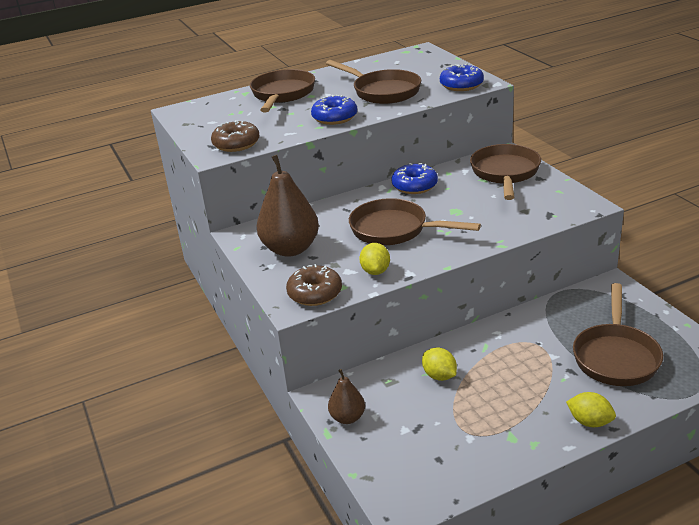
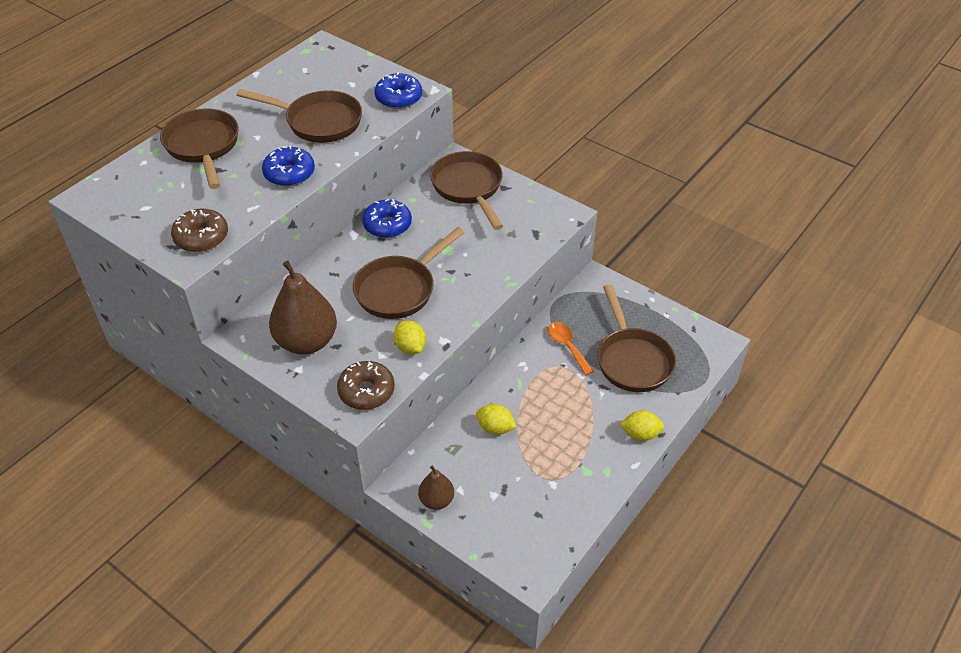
camera: 30 degrees left, 15 degrees up
brown pan [349,198,481,245] -> brown pan turned 45 degrees counterclockwise [353,227,465,319]
none -> orange spoon [548,322,594,375]

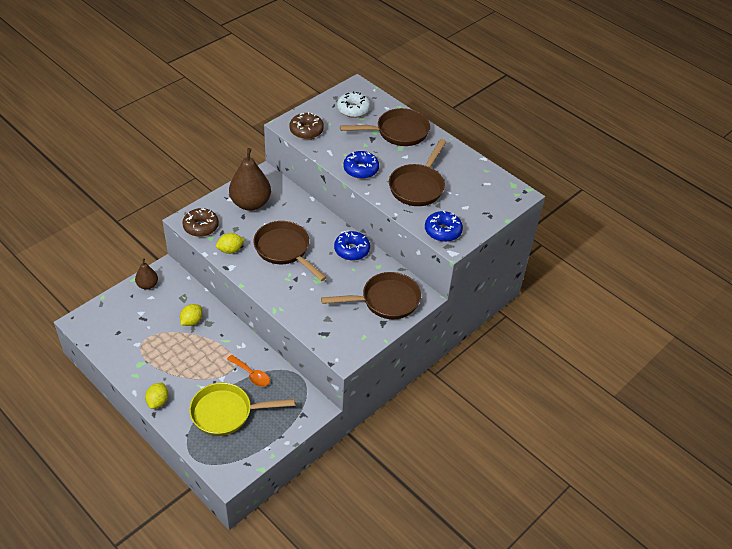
camera: 95 degrees right, 0 degrees up
orange spoon [548,322,594,375] -> orange spoon turned 60 degrees clockwise [227,355,270,387]
brown pan [597,284,676,392] -> yellow pan [189,383,295,436]
none -> white donut [337,91,370,118]

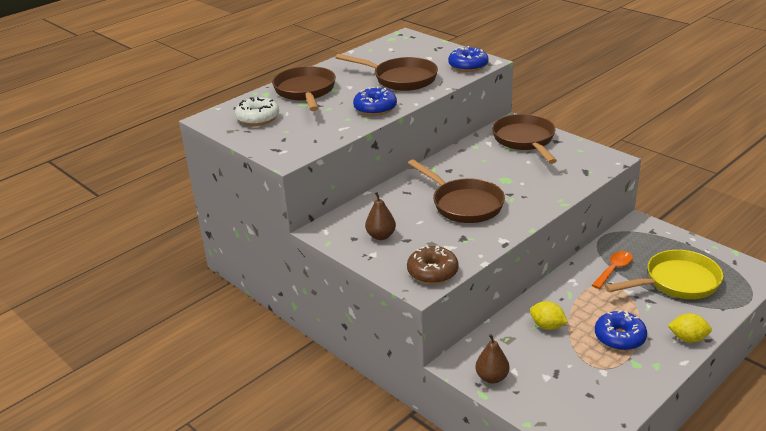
camera: 85 degrees left, 15 degrees down
yellow pan [189,383,295,436] -> yellow pan turned 105 degrees counterclockwise [605,250,723,299]
yellow lemon [216,233,245,254] -> none
brown pear [229,148,271,211] -> brown pear [365,192,396,240], size x0.53
brown pan [254,221,327,281] -> brown pan turned 90 degrees counterclockwise [408,159,505,223]
brown donut [289,112,324,139] -> none
blue donut [334,231,370,260] -> blue donut moved to [595,310,647,351]

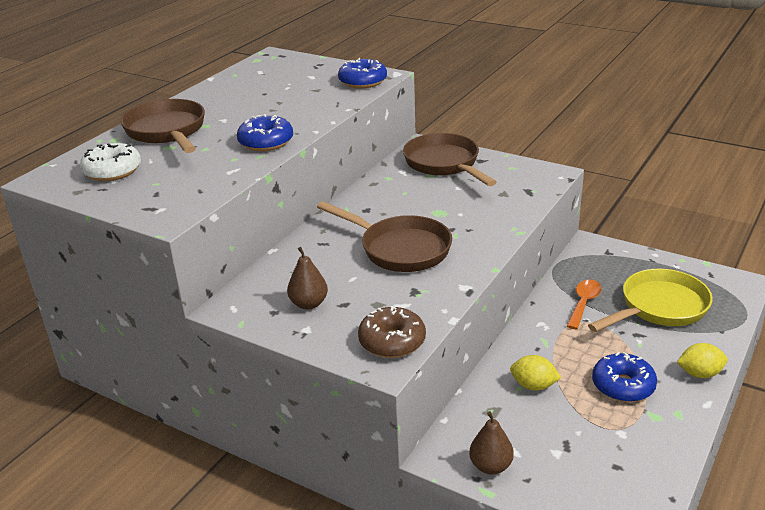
camera: 15 degrees left, 0 degrees up
brown pan [335,54,438,91] -> none

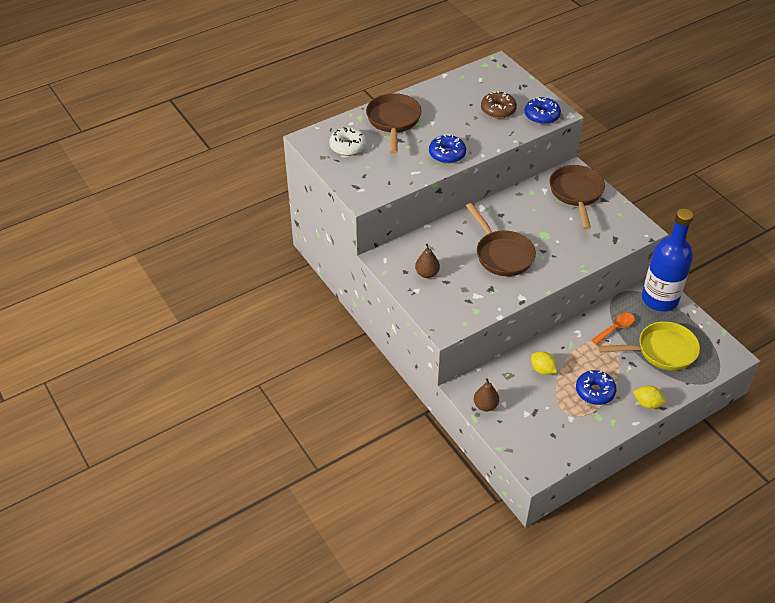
camera: 25 degrees right, 15 degrees up
brown donut [358,306,426,358] -> brown donut moved to [481,91,517,119]
none -> blue bottle [642,209,693,311]

